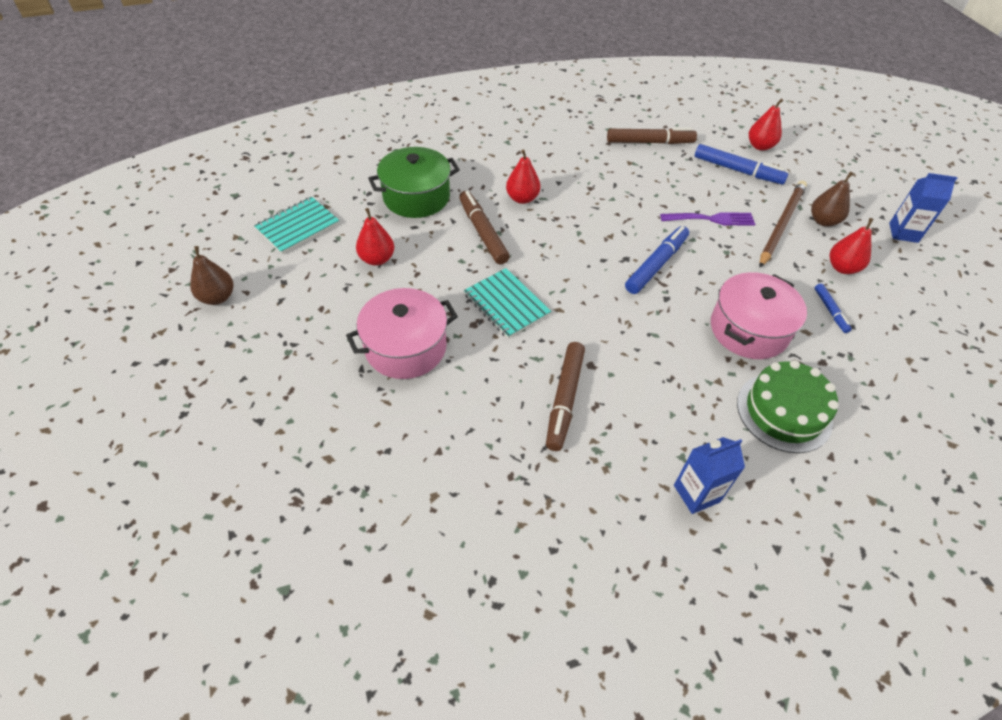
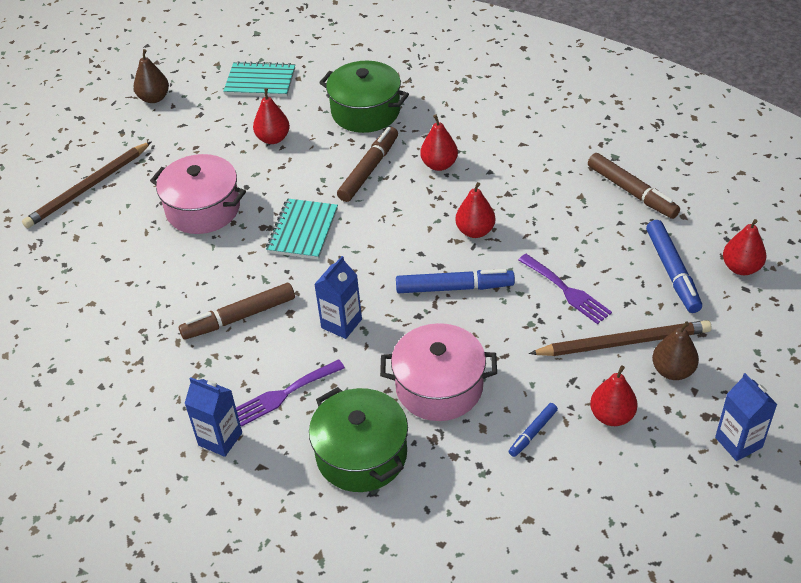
camera: 55 degrees right, 5 degrees down
green cake [737,360,839,453] -> green pot [309,387,408,492]
none -> brown pencil [22,141,152,228]
none -> purple fork [236,359,345,427]
none -> blue carton [314,256,362,339]
none -> red pear [455,182,495,238]

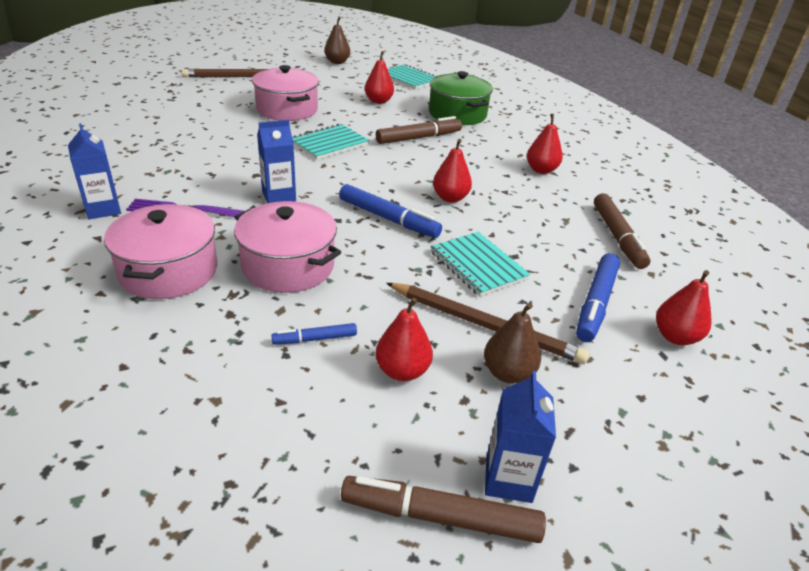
camera: 30 degrees right, 10 degrees down
brown marker [179,283,295,340] -> brown marker moved to [341,476,546,543]
green pot [309,387,408,492] -> pink pot [104,204,217,299]
red pear [420,115,458,171] -> red pear moved to [527,114,563,174]
purple fork [518,254,612,324] -> turquoise notebook [430,232,530,297]

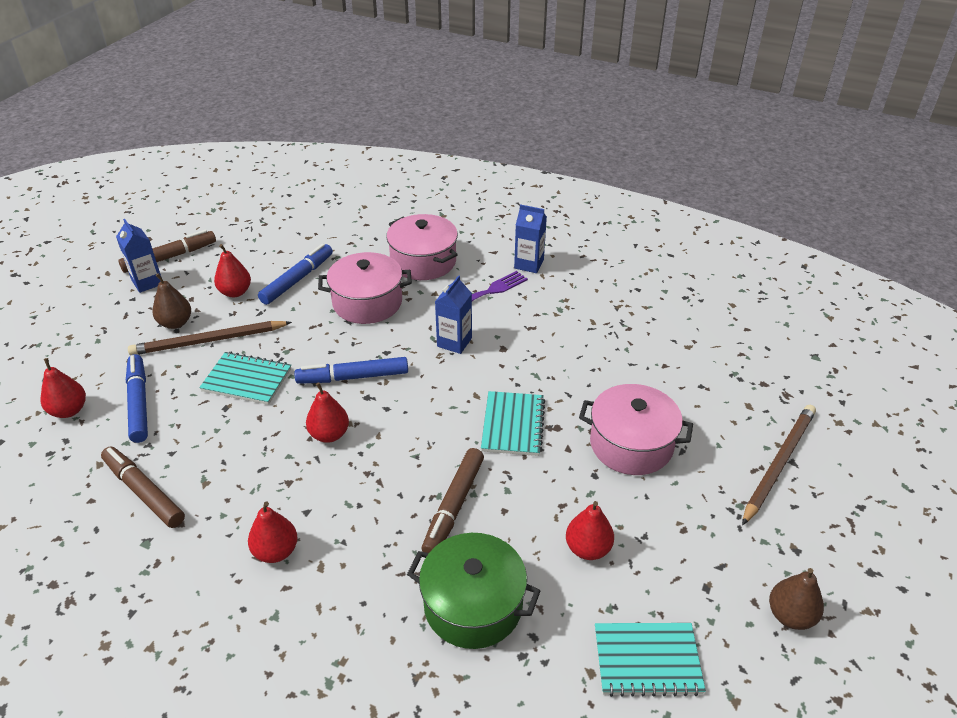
camera: 140 degrees right, 5 degrees up
blue marker [271,323,357,344] -> blue marker [258,244,333,305], size x1.82

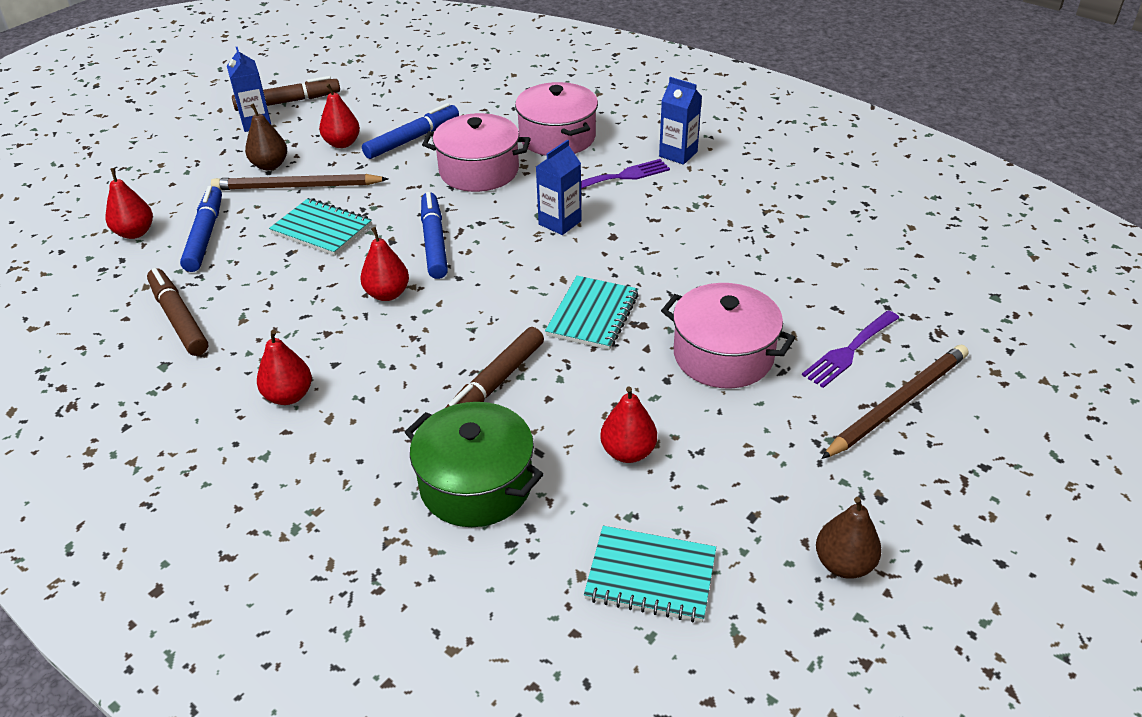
camera: 15 degrees right, 0 degrees up
blue marker [294,357,408,384] -> blue marker turned 75 degrees clockwise [421,192,448,279]
none -> purple fork [802,310,899,388]

